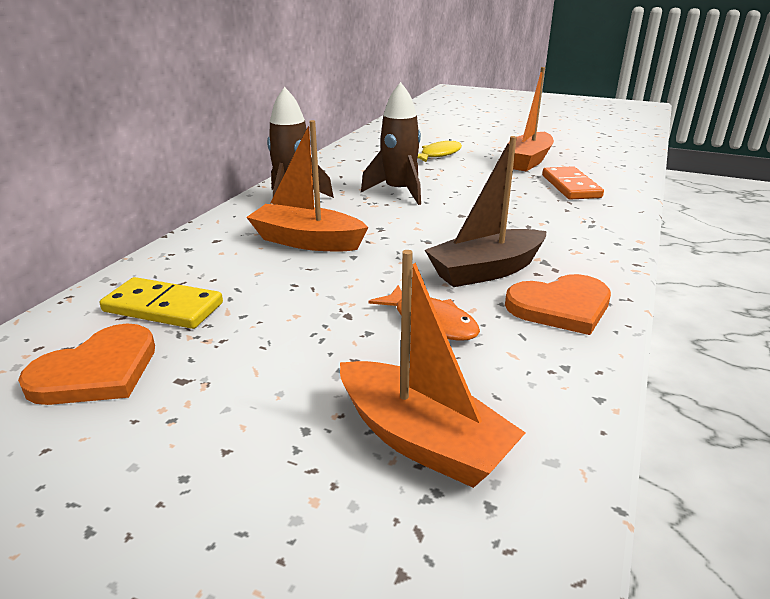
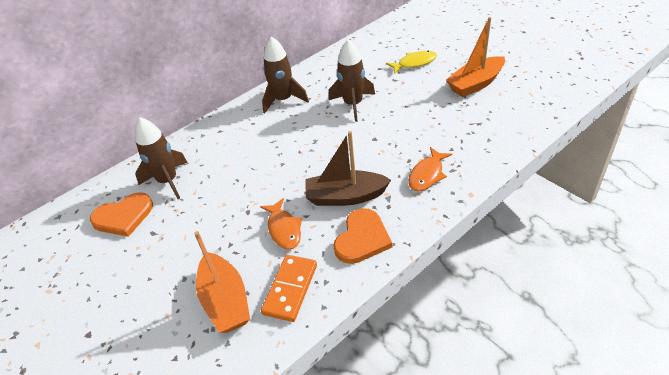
camera: 30 degrees right, 15 degrees up
yellow domino [100,277,223,329] -> brown rocket [135,117,188,199]
orange boat [246,120,368,251] -> none
orange heart [505,274,611,335] -> orange heart turned 75 degrees counterclockwise [333,208,392,264]
orange domino [542,166,604,200] -> orange domino moved to [261,255,317,322]
none -> orange fish [408,147,452,191]

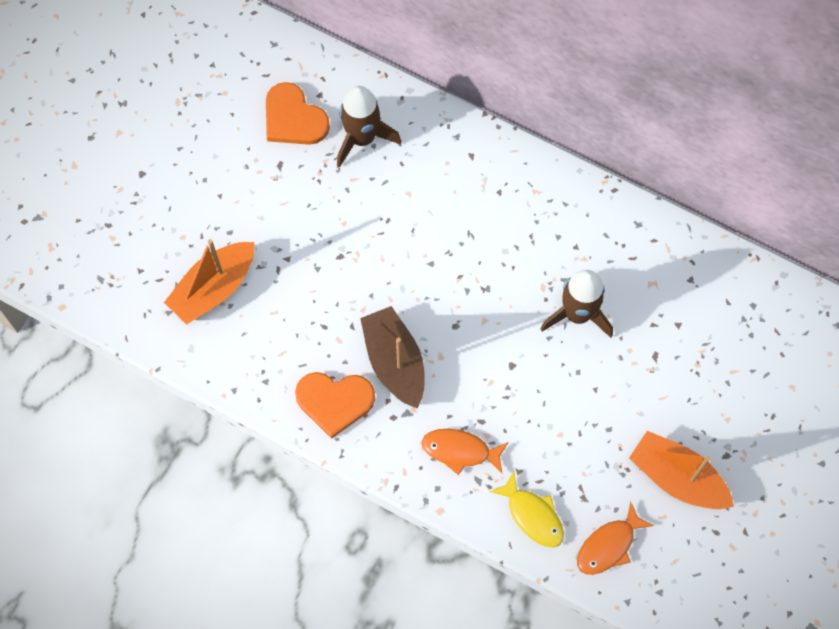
camera: 65 degrees right, 25 degrees up
orange fish [260,198,302,250] -> orange fish moved to [577,501,654,575]
orange domino [261,255,317,322] -> none
brown rocket [262,36,309,114] -> none
yellow fish [386,51,437,73] -> yellow fish moved to [489,471,564,547]

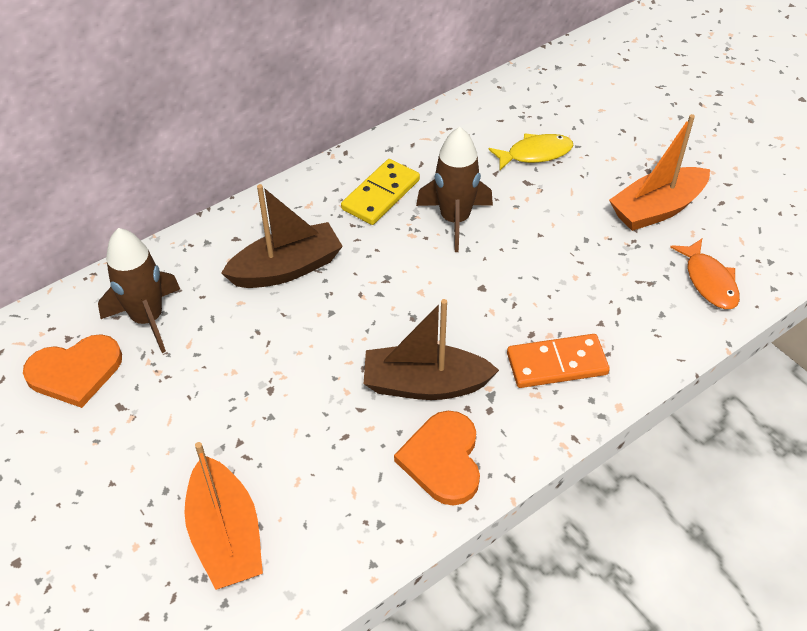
camera: 65 degrees left, 20 degrees down
orange heart [295,372,375,439] -> orange heart turned 150 degrees clockwise [394,411,480,506]
orange fish [422,429,509,475] -> orange domino [507,334,610,388]
yellow fish [489,471,564,547] -> yellow fish moved to [488,133,574,170]
none -> brown boat [221,184,343,288]
none -> yellow domino [341,159,420,225]

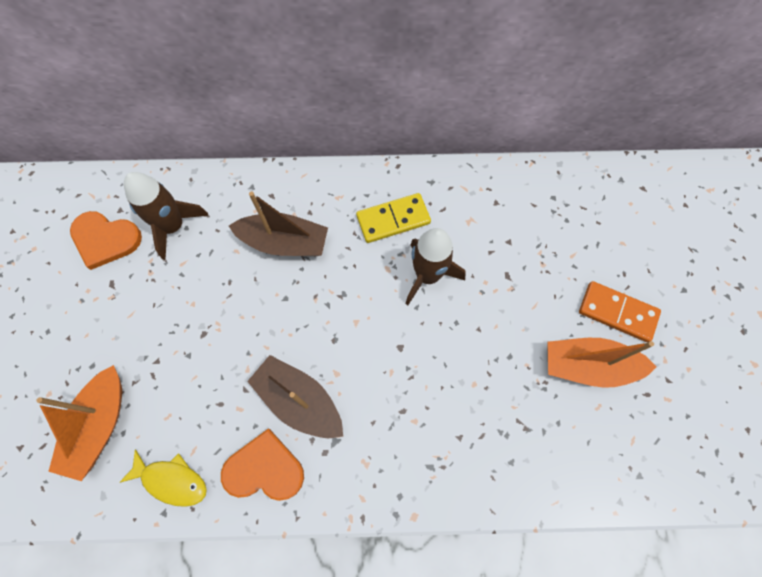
camera: 35 degrees right, 20 degrees up
orange heart [394,411,480,506] -> orange heart turned 60 degrees clockwise [221,429,304,501]
yellow fish [488,133,574,170] -> yellow fish moved to [119,449,207,507]
orange domino [507,334,610,388] -> orange domino moved to [579,281,661,342]
orange fish [670,239,740,309] -> none

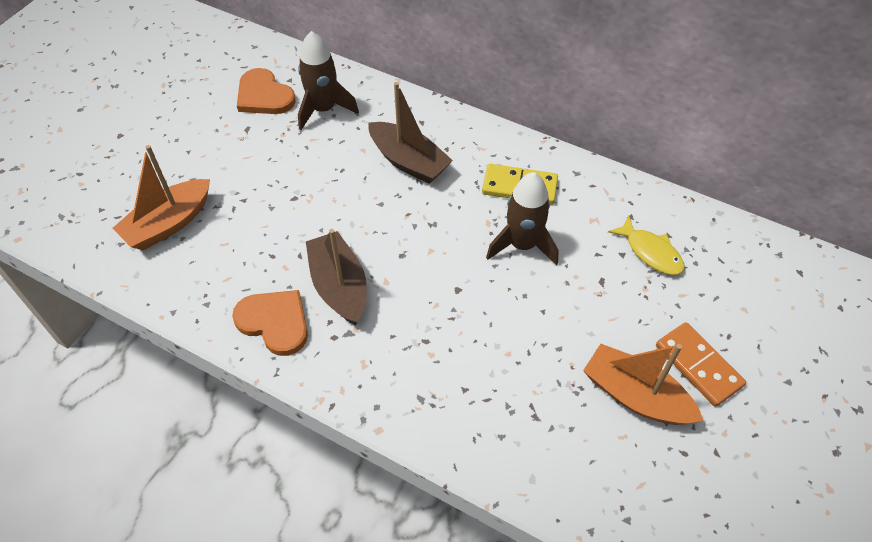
camera: 30 degrees right, 15 degrees down
yellow fish [119,449,207,507] -> yellow fish moved to [608,215,685,275]

